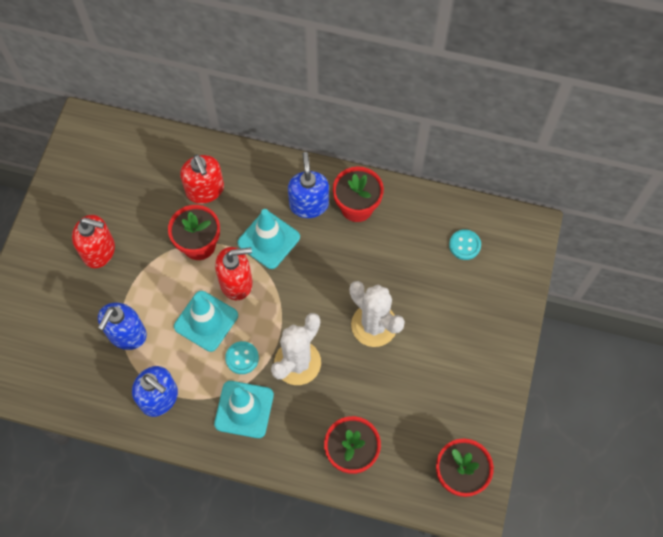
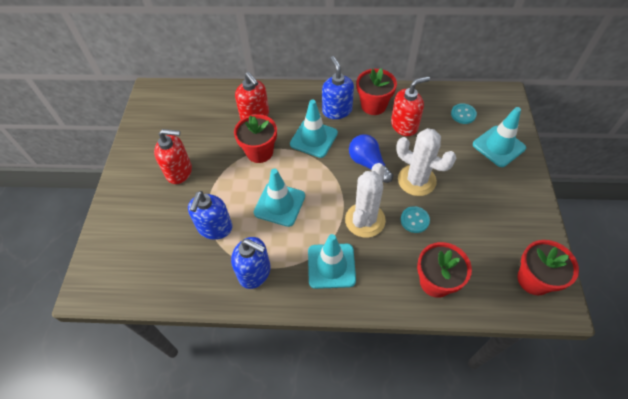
camera: 10 degrees left, 10 degrees down
red soap dispenser [215,247,253,300] -> red soap dispenser moved to [391,76,430,136]
turquoise button [225,341,259,374] -> turquoise button moved to [401,206,430,233]
none -> blue light bulb [349,134,393,183]
none -> turquoise traffic cone [473,107,526,167]

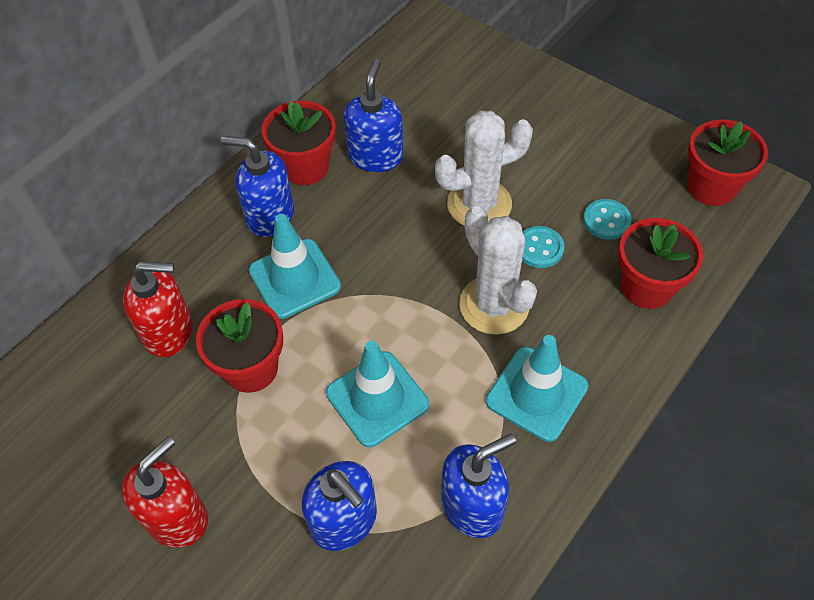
camera: 55 degrees left, 0 degrees up
blue light bulb [349,134,393,183] -> none
red soap dispenser [391,76,430,136] -> blue soap dispenser [343,59,403,172]
turquoise button [451,103,477,124] -> turquoise button moved to [583,199,631,240]
turquoise traffic cone [473,107,526,167] -> none

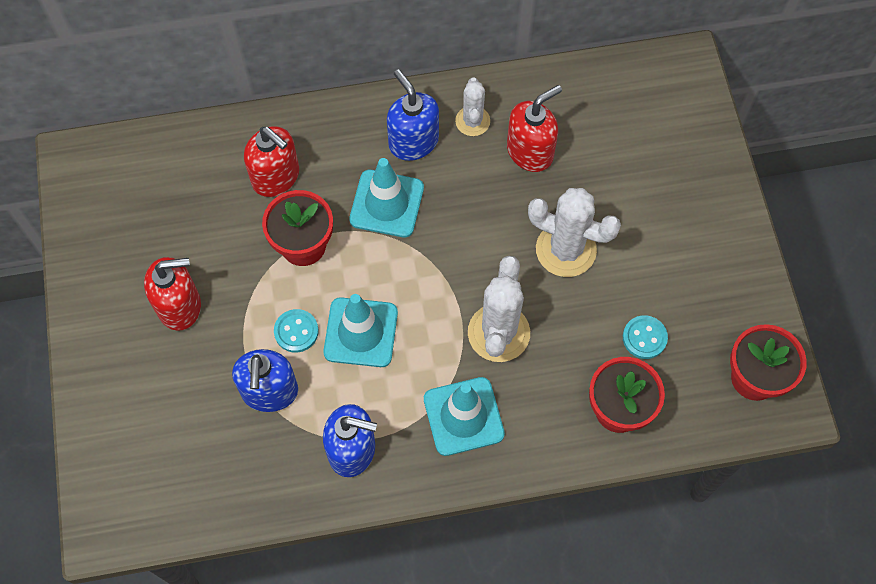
camera: 40 degrees right, 10 degrees up
red flower pot [262,101,336,185] -> white cactus [455,77,490,136]
blue soap dispenser [343,59,403,172] -> red soap dispenser [507,85,562,172]
turquoise button [522,226,564,268] -> turquoise button moved to [274,309,319,353]

